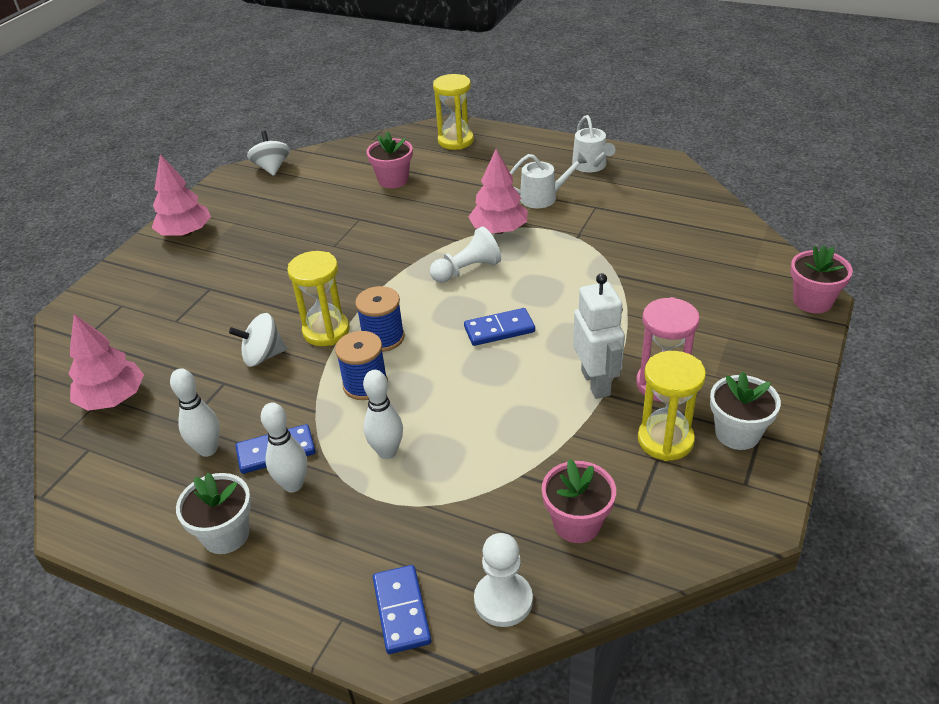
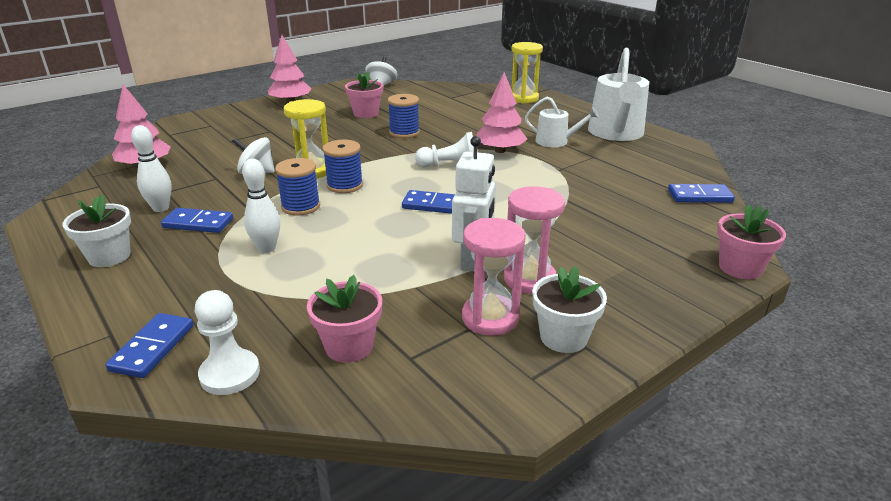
camera: 25 degrees right, 10 degrees down
white bowling pin [261,402,307,493] -> none
pink flower pot [366,131,413,188] -> pink flower pot moved to [345,71,383,118]
white watering can [572,115,615,172] -> white watering can [588,48,649,141], size x1.81
yellow hourglass [638,351,706,461] -> pink hourglass [462,218,526,336]
none -> blue spool [388,94,420,138]
none -> blue domino [668,184,735,203]

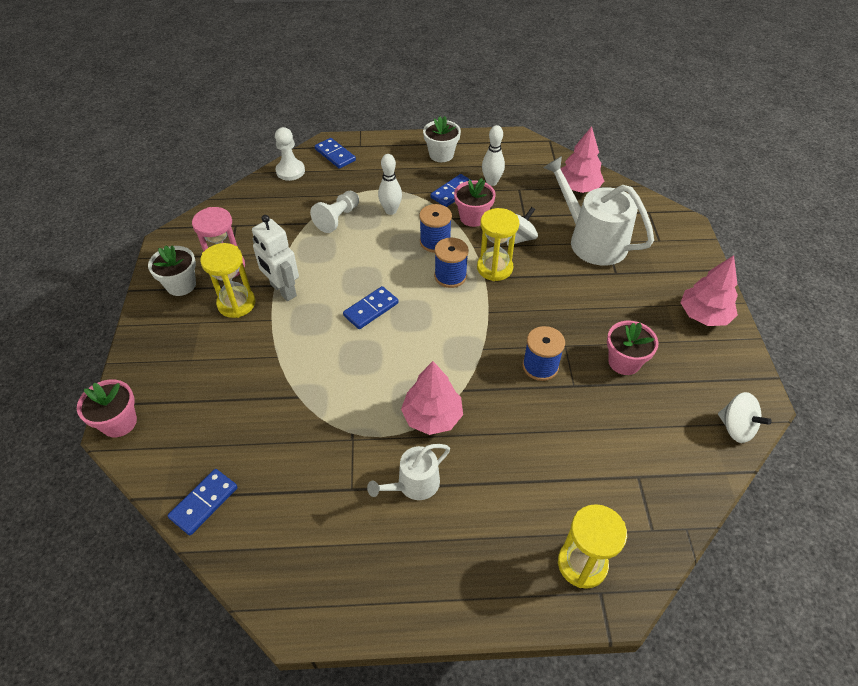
camera: 125 degrees right, 20 degrees up
pink flower pot [307,275,382,363] -> pink flower pot moved to [454,178,496,227]
white pawn [415,132,474,167] -> white pawn moved to [310,191,359,233]
pink hourglass [504,186,565,294] -> yellow hourglass [200,243,255,318]
white watering can [588,48,649,141] -> white watering can moved to [544,156,654,266]

